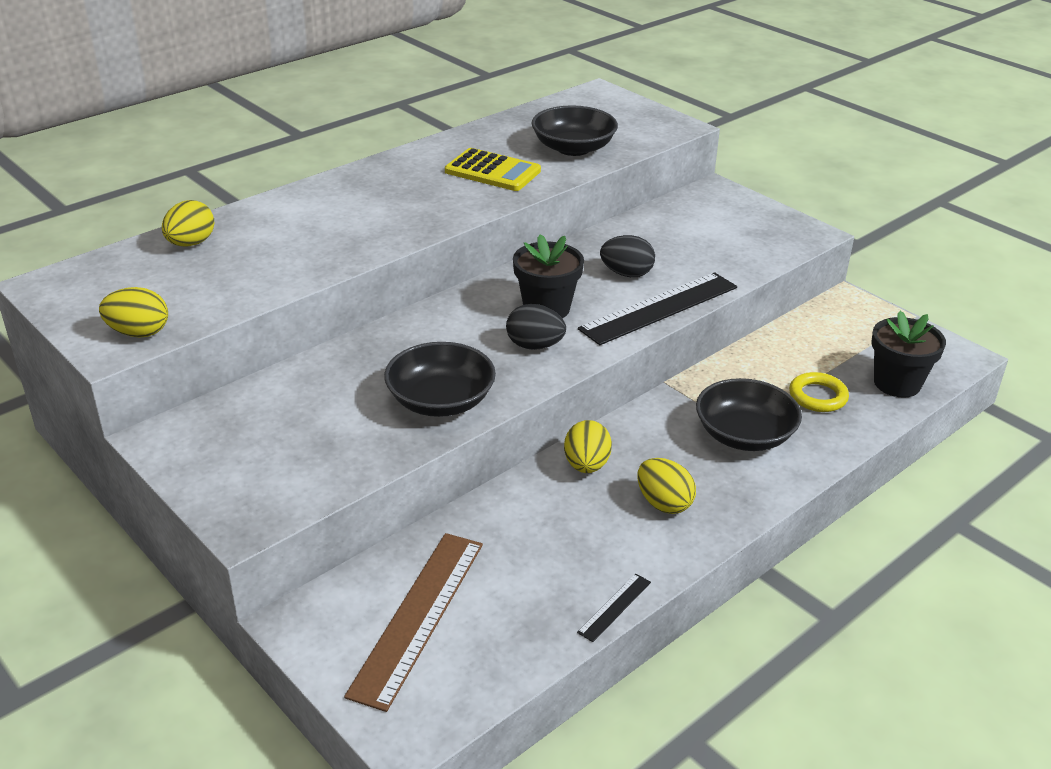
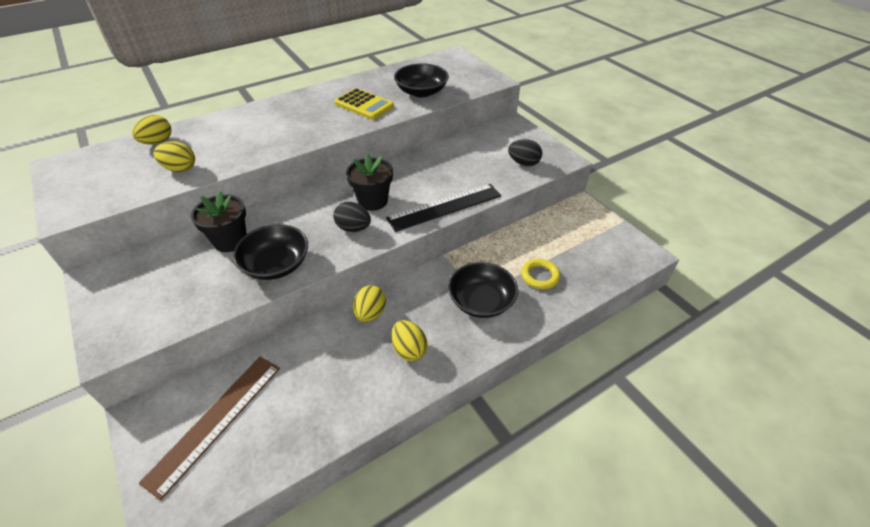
camera: 10 degrees right, 10 degrees up
yellow egg [99,287,168,337] -> yellow egg moved to [154,141,195,172]
black ruler [577,573,651,642] -> none
black egg [600,235,655,277] -> black egg moved to [508,139,542,166]
black flower pot [871,311,946,398] -> black flower pot moved to [191,191,247,252]

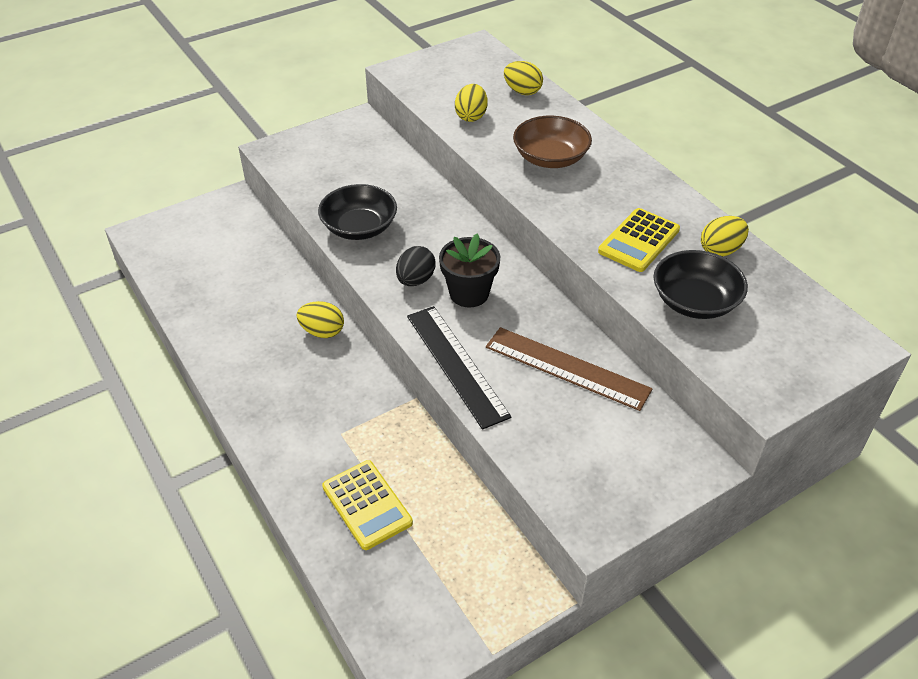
camera: 90 degrees right, 0 degrees up
brown ruler [139,357,280,500] -> brown ruler moved to [486,327,653,411]
black flower pot [191,191,247,252] -> none
yellow egg [391,320,428,361] -> yellow egg moved to [701,216,749,257]
black bowl [448,262,518,318] -> none
black egg [508,139,542,166] -> none
yellow ring [521,259,560,289] -> yellow calculator [322,460,413,550]
none -> brown bowl [513,116,592,168]

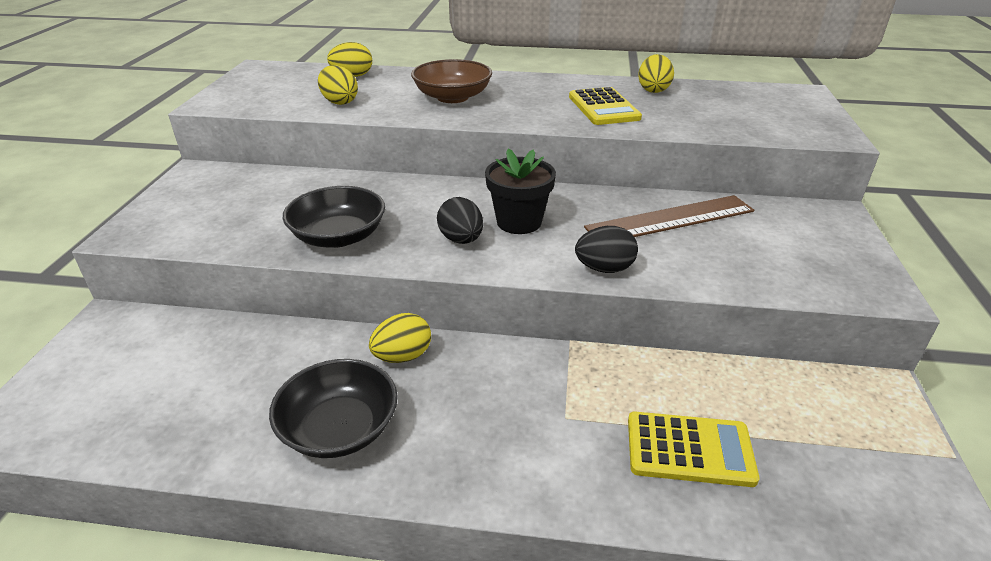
camera: 50 degrees left, 10 degrees down
black ruler [407,306,511,430] -> black egg [575,226,638,273]
black bowl [653,250,748,319] -> black bowl moved to [269,359,398,458]

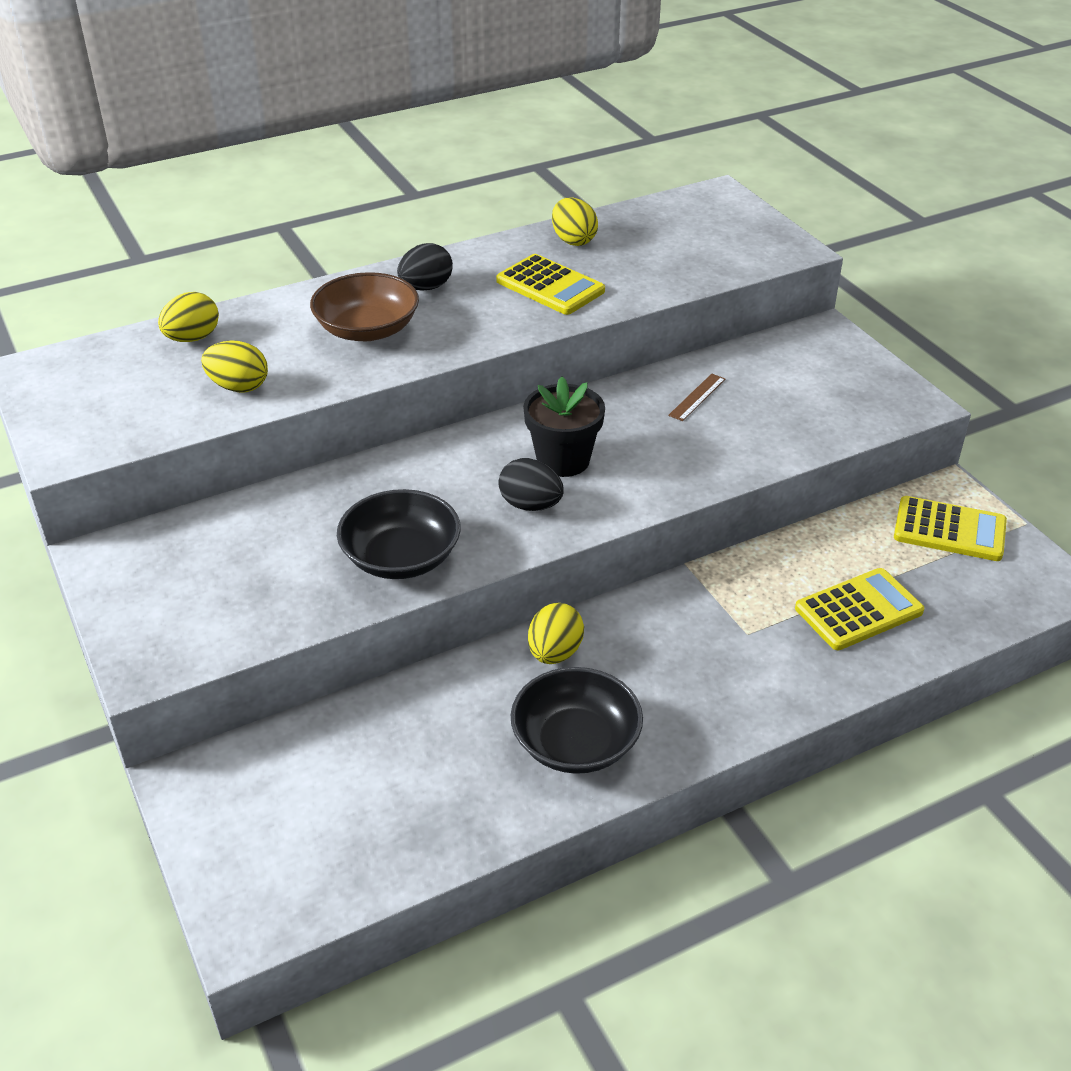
camera: 35 degrees left, 5 degrees up
black egg [575,226,638,273] -> black egg moved to [397,243,453,291]
brown ruler [584,195,754,237] -> brown ruler [668,374,725,421], size x0.44
none -> yellow calculator [894,496,1007,561]

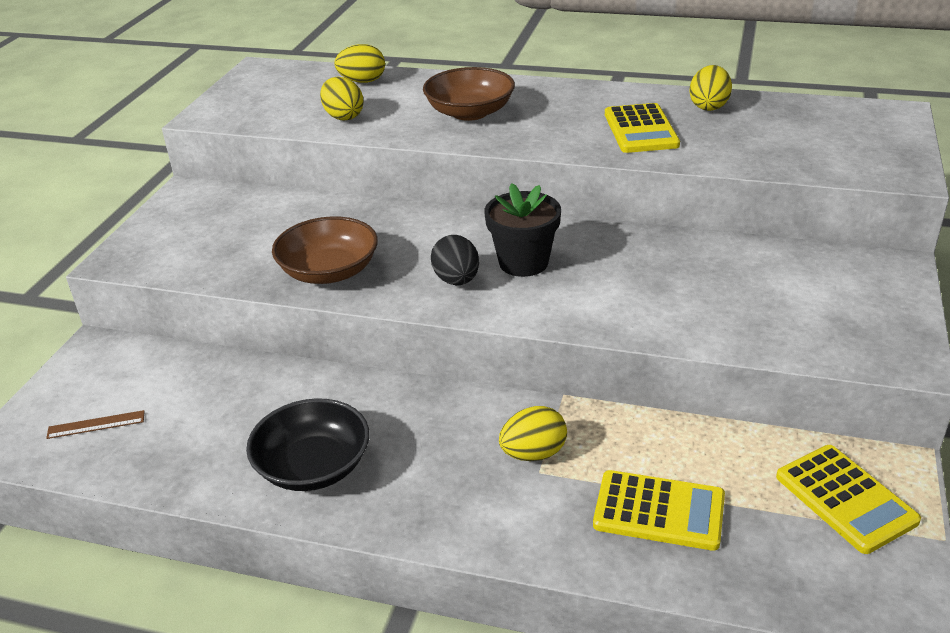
camera: 45 degrees right, 5 degrees down
black bowl [337,489,461,579] -> brown bowl [272,216,378,284]
black egg [397,243,453,291] -> none
yellow egg [528,603,584,664] -> yellow egg moved to [499,406,567,461]
brown ruler [668,374,725,421] -> brown ruler moved to [46,410,145,439]

